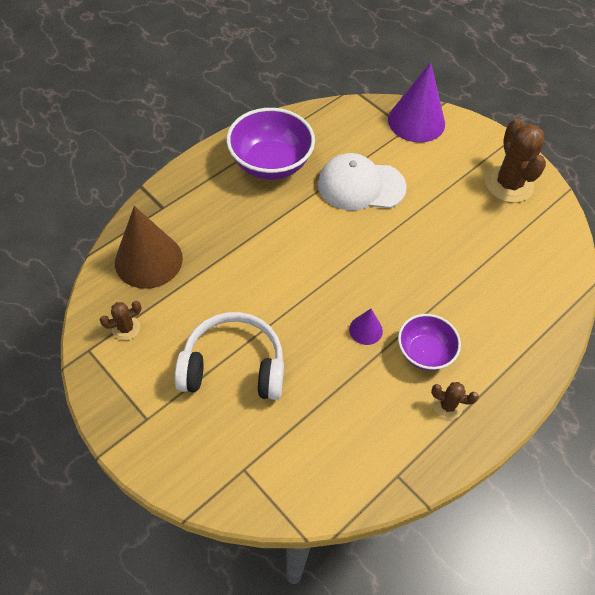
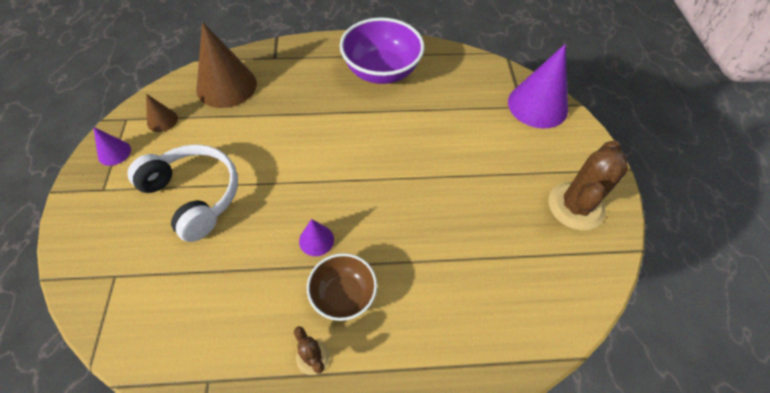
camera: 40 degrees right, 0 degrees up
brown cactus [100,301,142,340] -> brown cone [146,94,178,132]
white cap [318,153,407,210] -> none
purple bowl [398,314,461,371] -> brown bowl [307,253,377,321]
none -> purple cone [93,127,131,166]

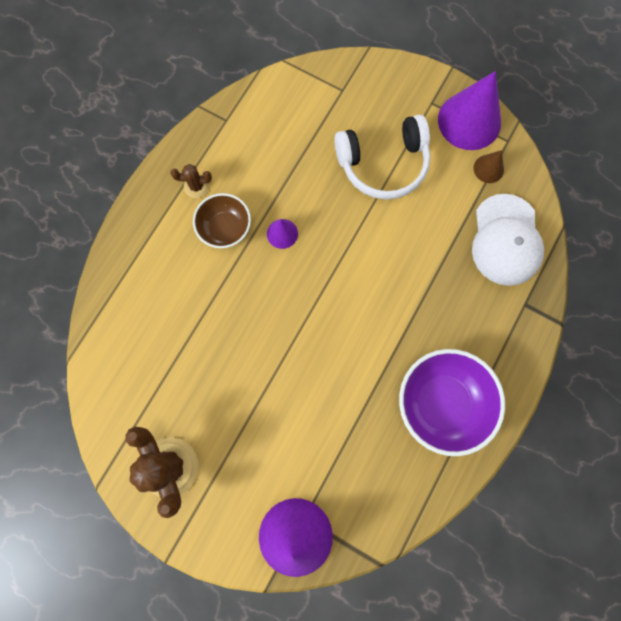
camera: 125 degrees right, 20 degrees up
purple cone [93,127,131,166] -> purple cone [438,71,501,150], size x2.11
brown cone [196,22,257,108] -> white cap [472,194,544,286]

